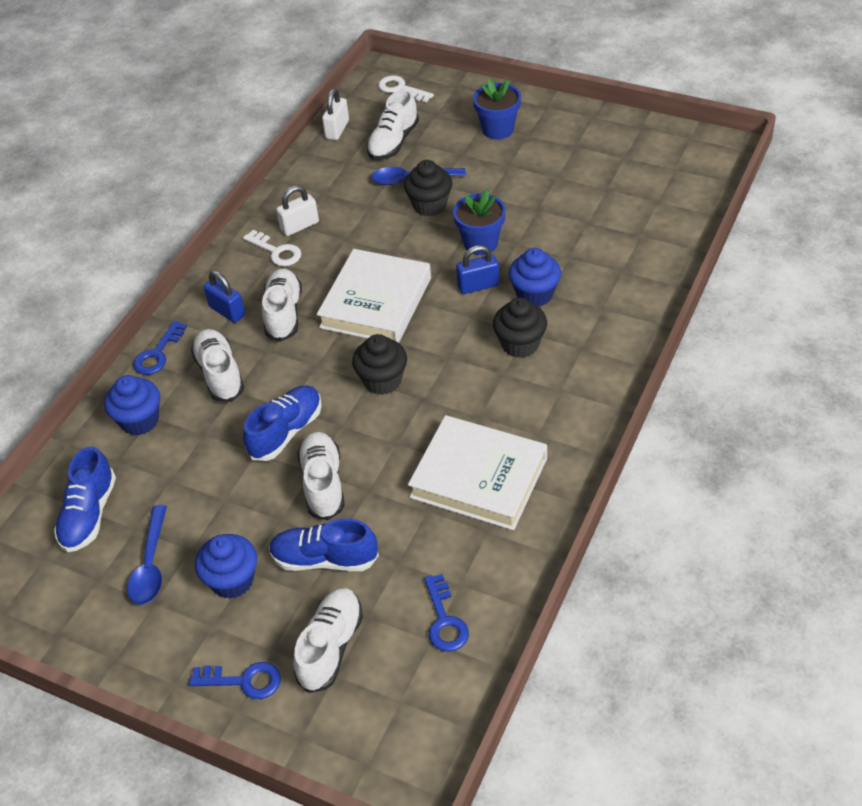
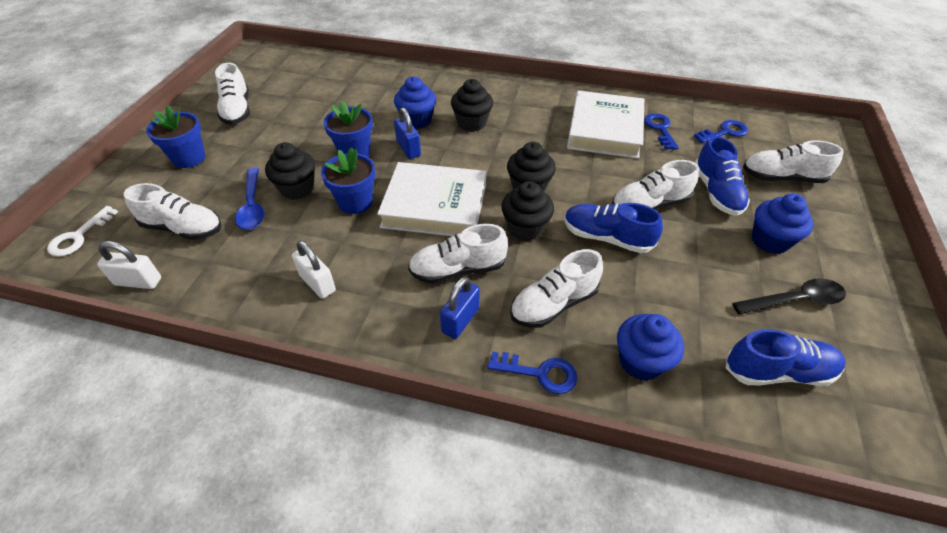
camera: 105 degrees left, 0 degrees up
blue spoon [127,505,167,605] -> black spoon [732,278,846,315]
blue key [189,662,281,699] -> blue key moved to [644,113,679,150]
white key [243,230,301,266] -> none
none -> white shoe [215,63,250,125]
none -> blue flower pot [321,147,376,214]
none -> black cupcake [501,181,554,241]

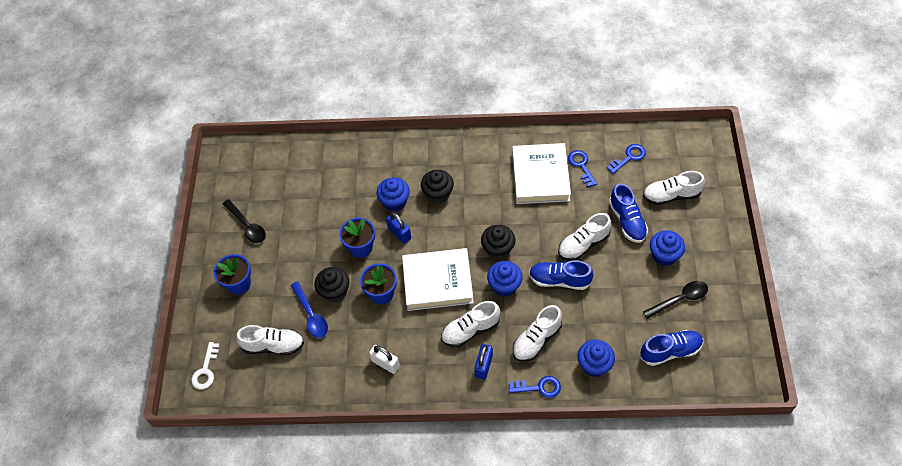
camera: 10 degrees left, 10 degrees up
white padlock [97,241,161,289] -> none
white shoe [215,63,250,125] -> black spoon [223,199,266,243]
black cupcake [501,181,554,241] -> blue cupcake [487,261,523,297]

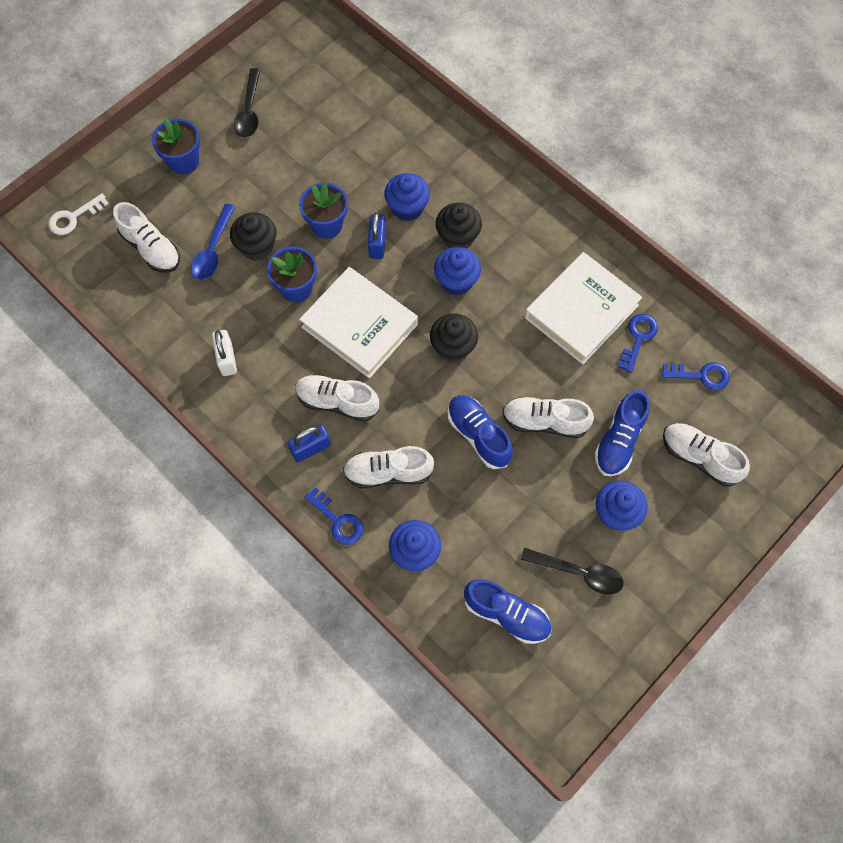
camera: 40 degrees right, 10 degrees up
blue cupcake [487,261,523,297] -> blue cupcake moved to [434,247,481,296]

